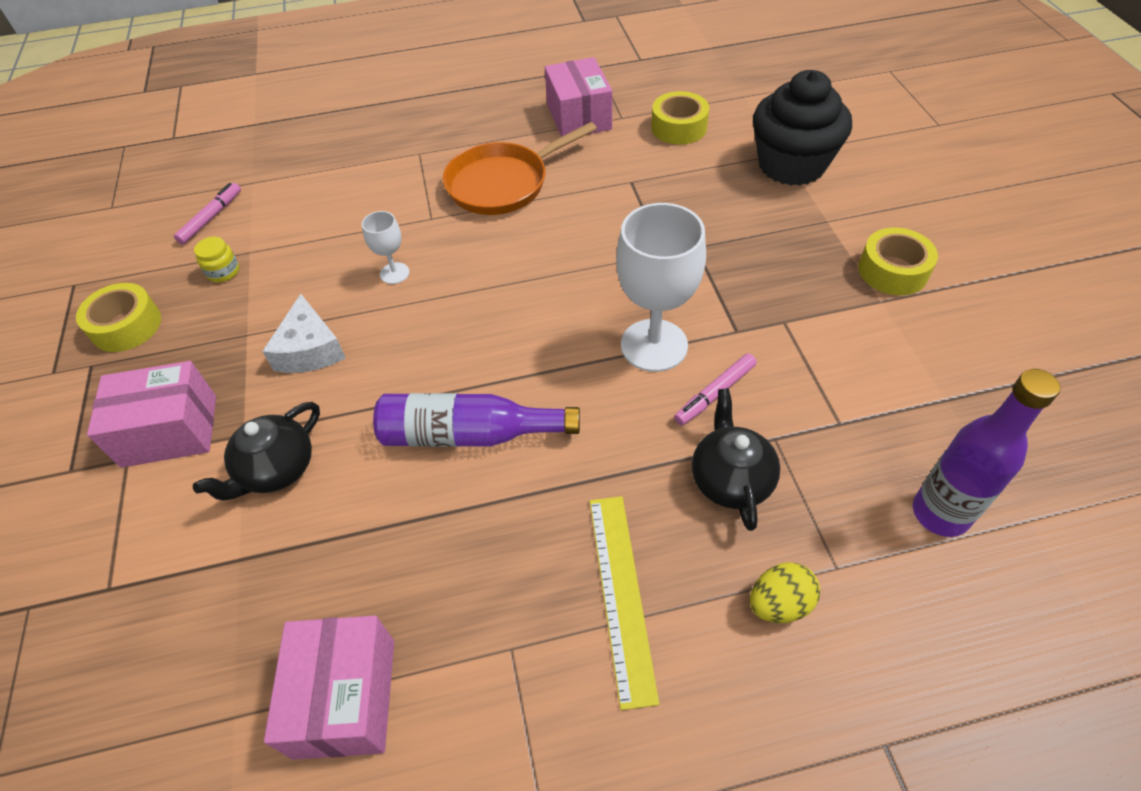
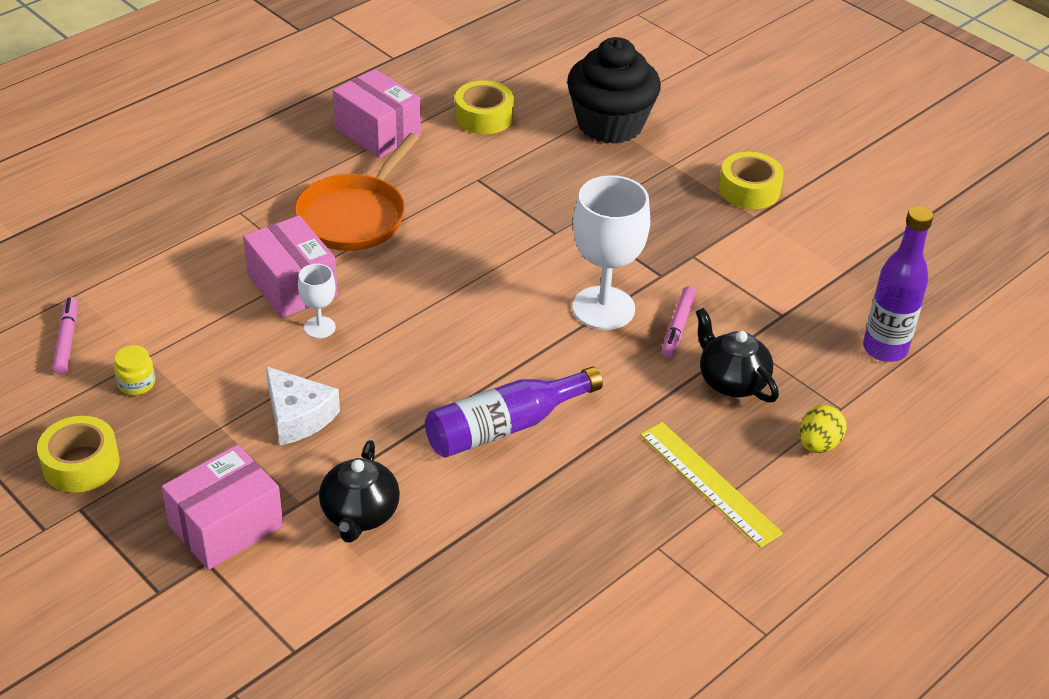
camera: 35 degrees left, 10 degrees down
pink box [264,616,394,760] -> pink box moved to [243,216,338,318]

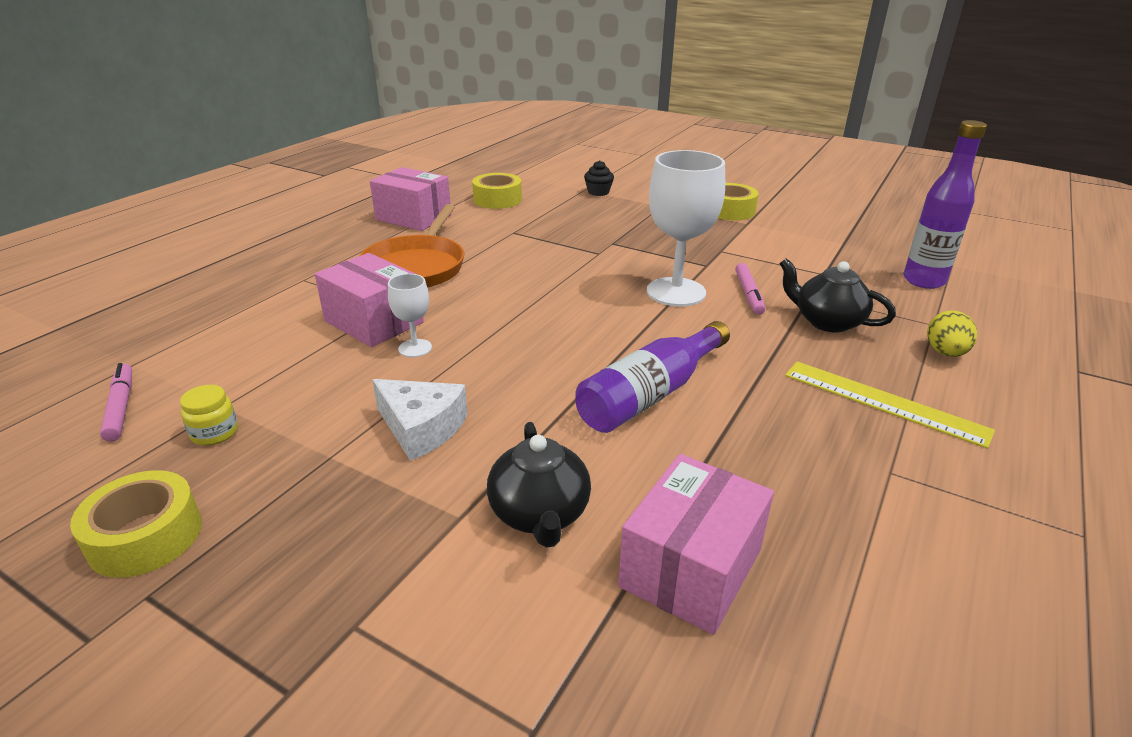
camera: 15 degrees left, 10 degrees down
pink box [162,444,283,570] -> pink box moved to [618,454,774,635]
black cupcake [567,37,661,144] -> black cupcake [584,160,614,196], size x0.40

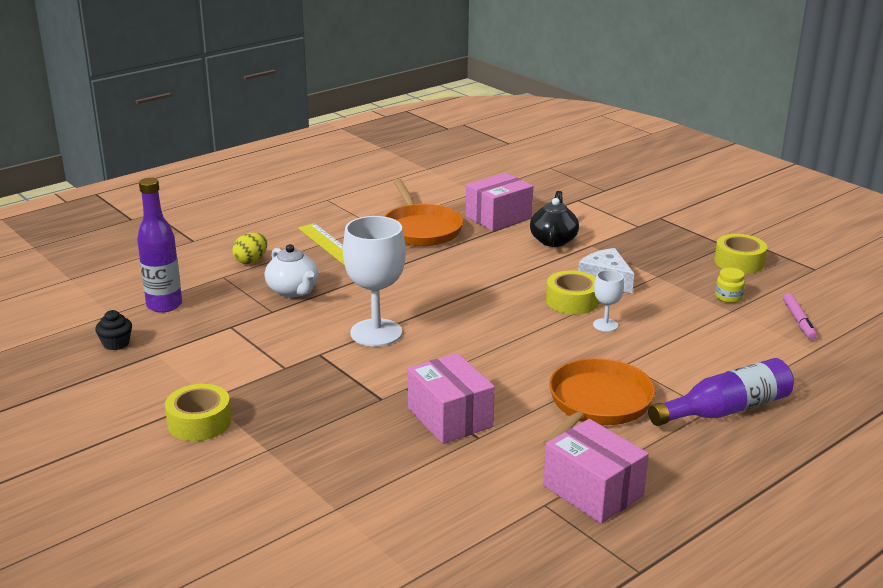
camera: 160 degrees left, 5 degrees down
pink box [315,253,424,347] -> pink box moved to [408,353,495,444]
yellow tape [472,173,522,209] -> yellow tape moved to [546,270,599,314]
purple bottle [575,321,730,433] -> purple bottle moved to [648,358,794,426]
black cupcake [584,160,614,196] -> black cupcake moved to [95,310,132,350]
pink marker [735,263,765,315] -> none
black teapot [779,258,896,333] -> white teapot [265,244,319,297]
none -> orange pan [384,179,463,246]

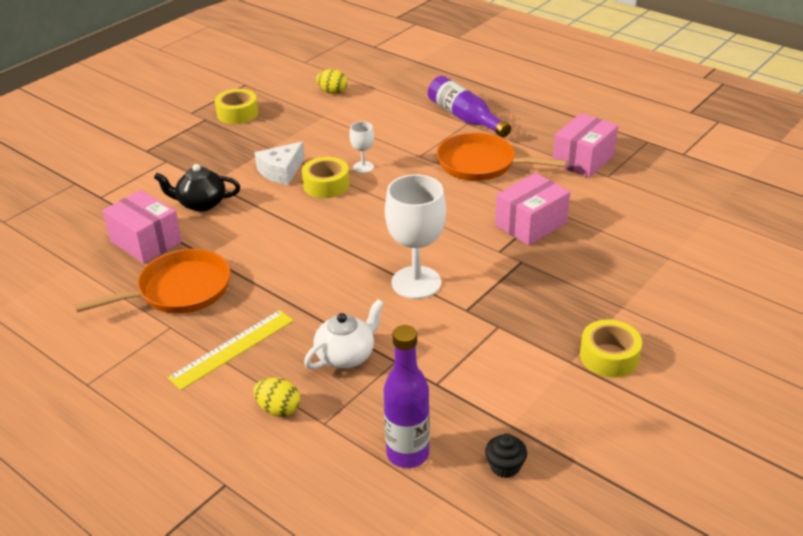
camera: 100 degrees left, 10 degrees up
yellow jar [715,268,745,303] -> none
pink marker [783,293,817,340] -> yellow egg [316,69,348,94]

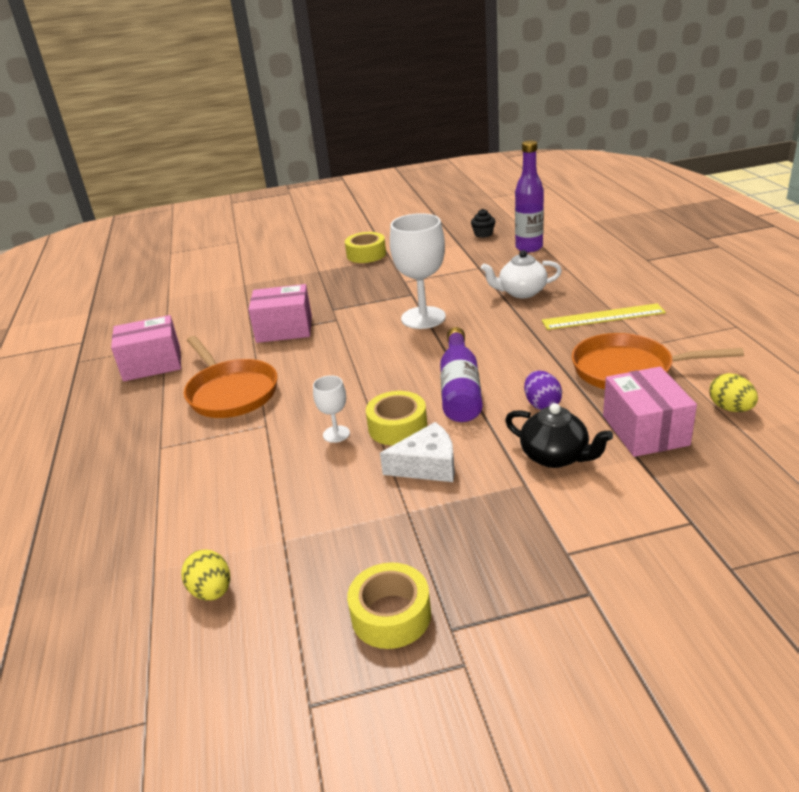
camera: 140 degrees left, 5 degrees down
yellow egg [253,378,300,417] -> yellow egg moved to [709,373,758,412]
purple bottle [428,76,511,137] -> purple bottle moved to [440,327,483,422]
none -> purple egg [524,370,562,410]

